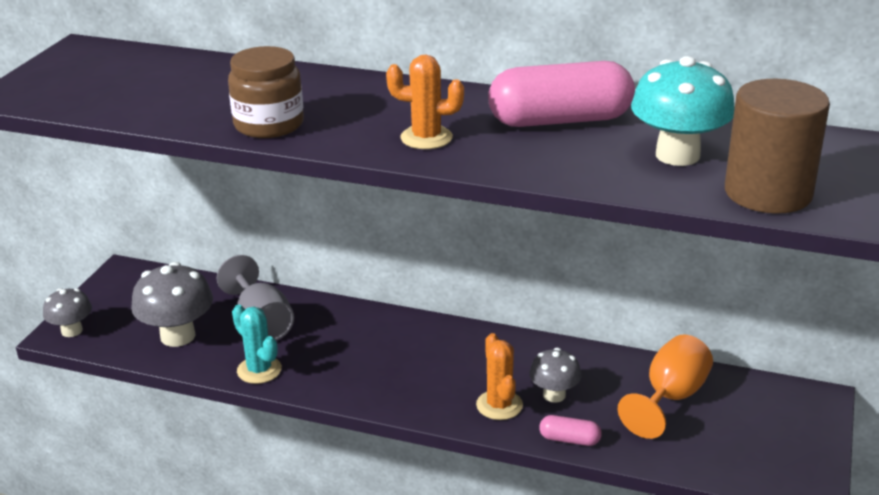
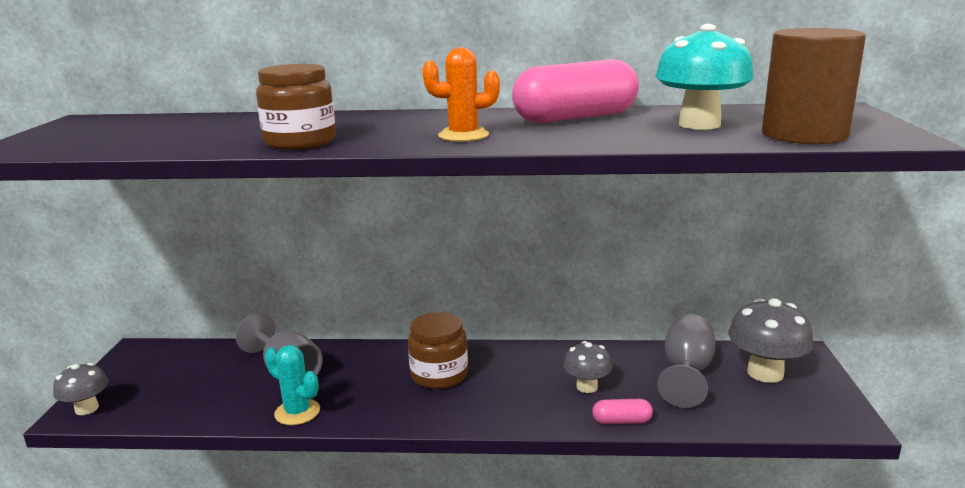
camera: 15 degrees left, 10 degrees down
grey mushroom [131,262,213,347] -> grey mushroom moved to [728,298,814,383]
orange cactus [476,333,523,420] -> none
orange goblet [618,335,713,439] -> grey goblet [657,314,716,408]
none -> brown jar [408,312,468,389]

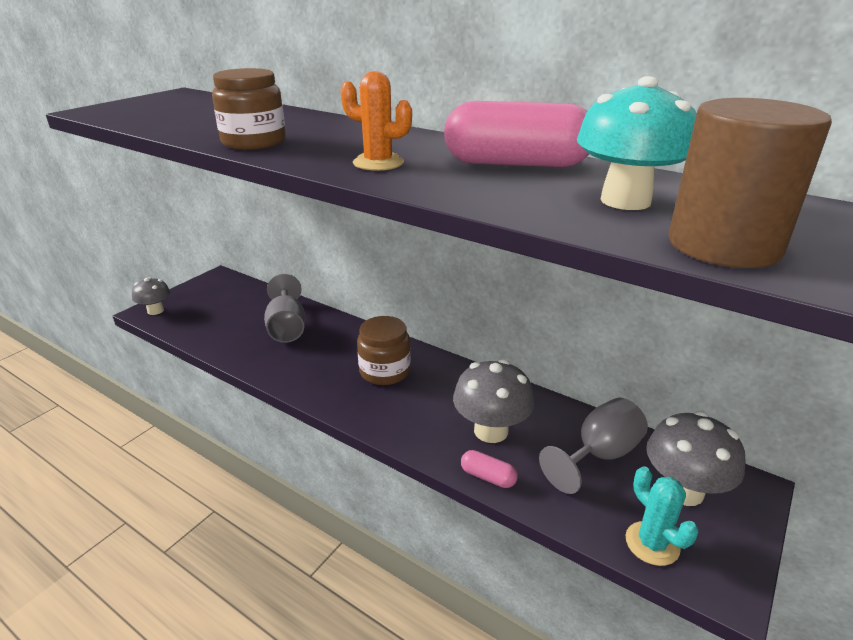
camera: 30 degrees right, 10 degrees up
turquoise cactus [265,345,320,425] -> turquoise cactus moved to [626,466,698,566]
grey mushroom [563,341,612,393] -> grey mushroom [453,359,535,443], size x1.66

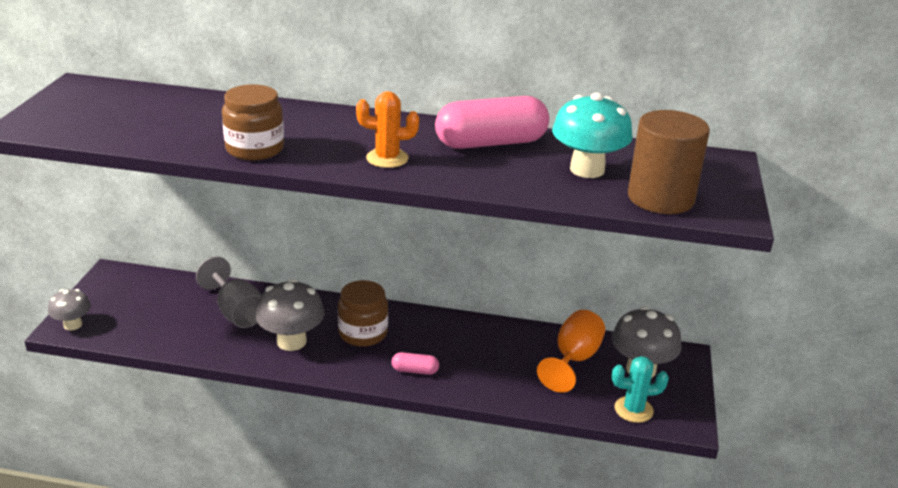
camera: 25 degrees left, 0 degrees up
grey mushroom [453,359,535,443] -> grey mushroom moved to [256,279,324,351]
pink capsule [461,450,518,488] -> pink capsule moved to [392,352,439,375]
grey goblet [539,398,648,494] -> orange goblet [537,310,605,393]
turquoise cactus [626,466,698,566] -> turquoise cactus turned 45 degrees counterclockwise [612,356,669,423]

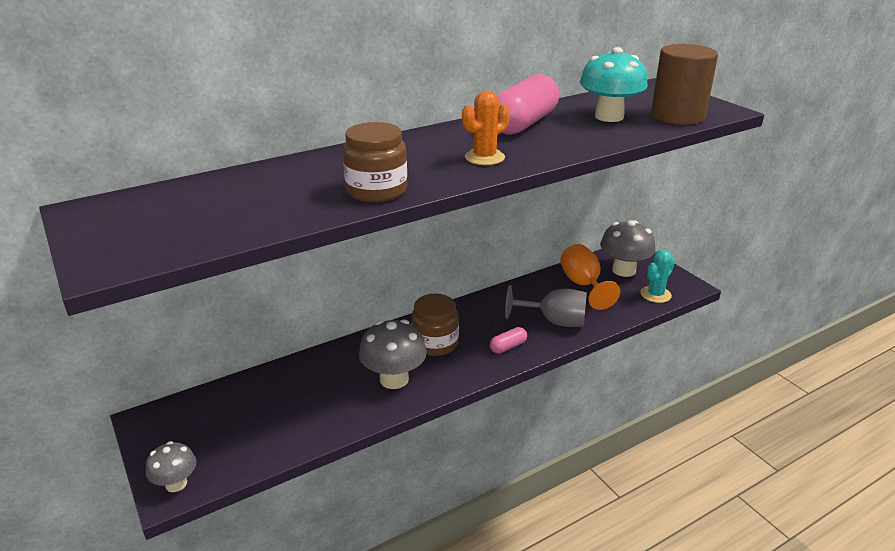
camera: 40 degrees left, 0 degrees up
grey goblet [196,257,261,328] -> grey goblet moved to [505,285,587,327]

